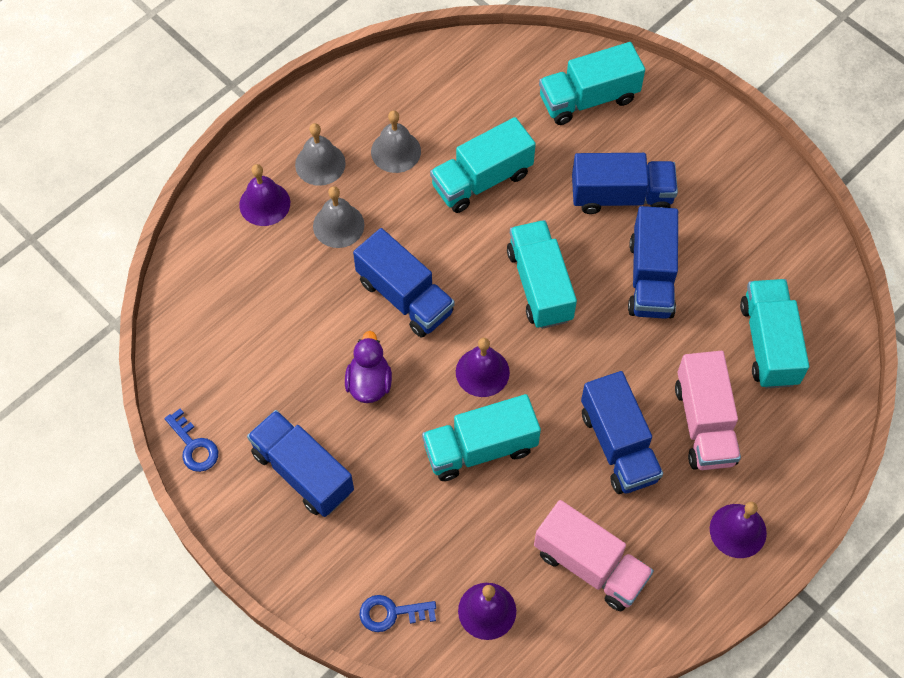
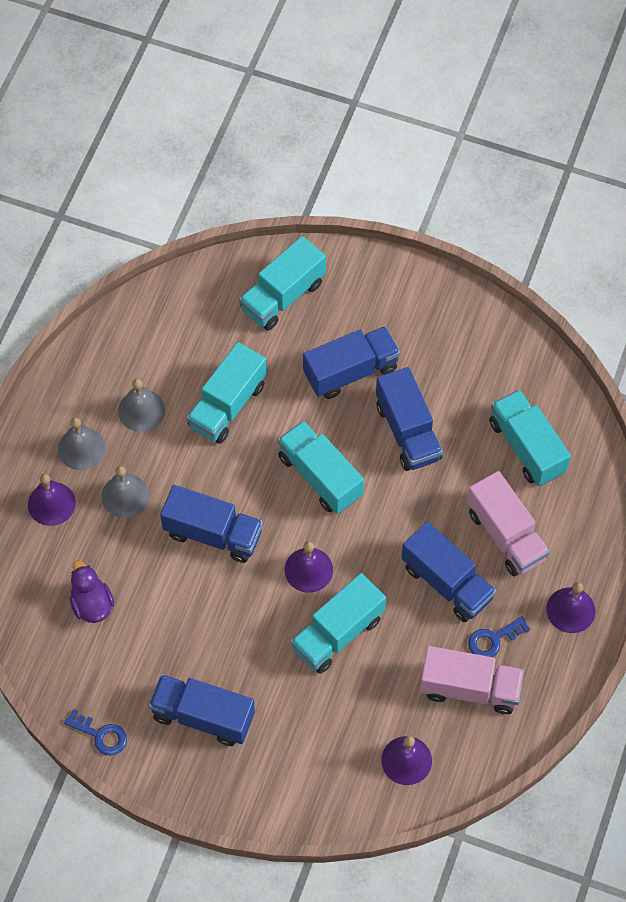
camera: 25 degrees left, 0 degrees up
purple duck [345,331,392,403] -> purple duck moved to [70,560,114,623]
blue key [360,595,436,632] -> blue key moved to [468,616,531,657]

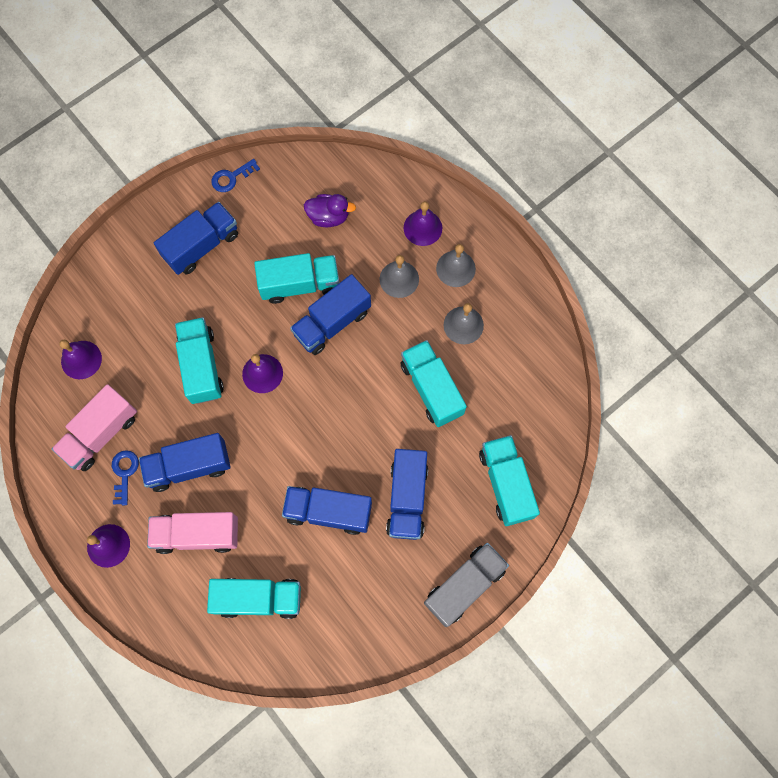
camera: 120 degrees right, 10 degrees up
turquoise truck [278,421,364,514] -> turquoise truck moved to [254,253,340,304]
none -> grey truck [424,543,509,627]

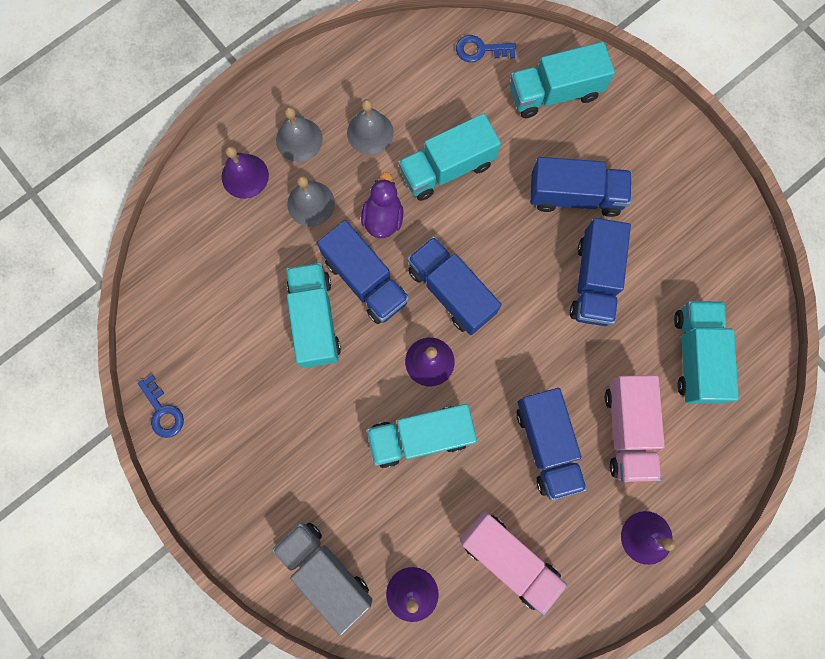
camera: 90 degrees left, 5 degrees up
blue key [112,450,139,506] -> blue key moved to [456,35,516,62]
blue truck [154,202,238,275] -> blue truck moved to [407,236,502,335]
purple duck [304,194,356,227] -> purple duck moved to [361,172,403,238]
grey truck [424,543,509,627] -> grey truck moved to [272,523,373,636]

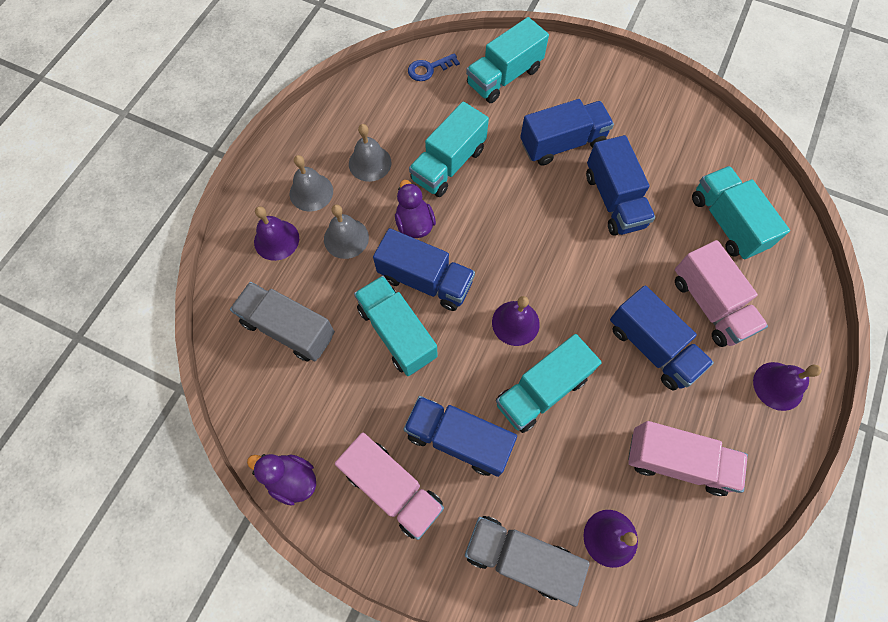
camera: 25 degrees left, 10 degrees down
blue key [138,375,184,438] -> purple duck [247,454,316,506]
blue truck [407,236,502,335] -> blue truck moved to [403,396,517,477]
none -> grey truck [230,282,335,361]
none -> pink truck [335,433,444,540]

